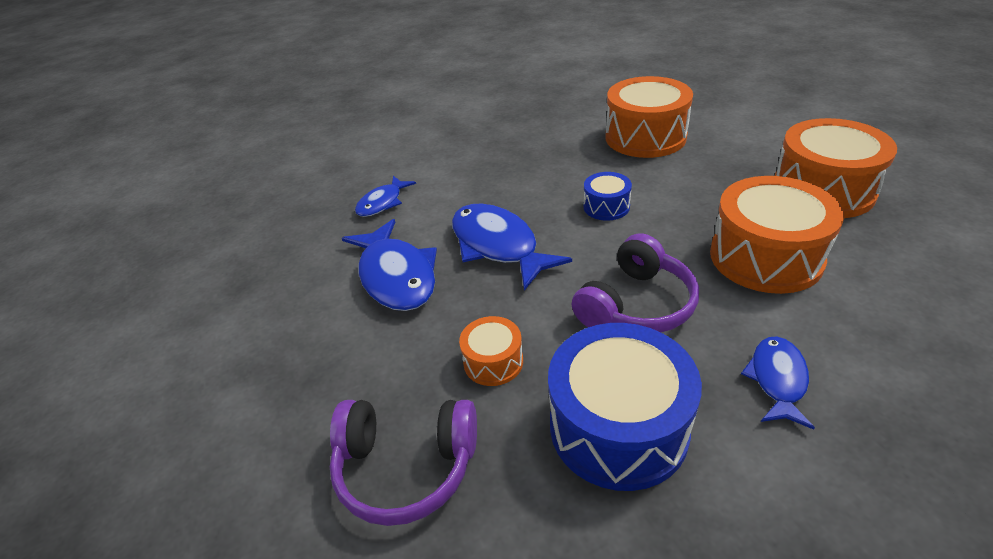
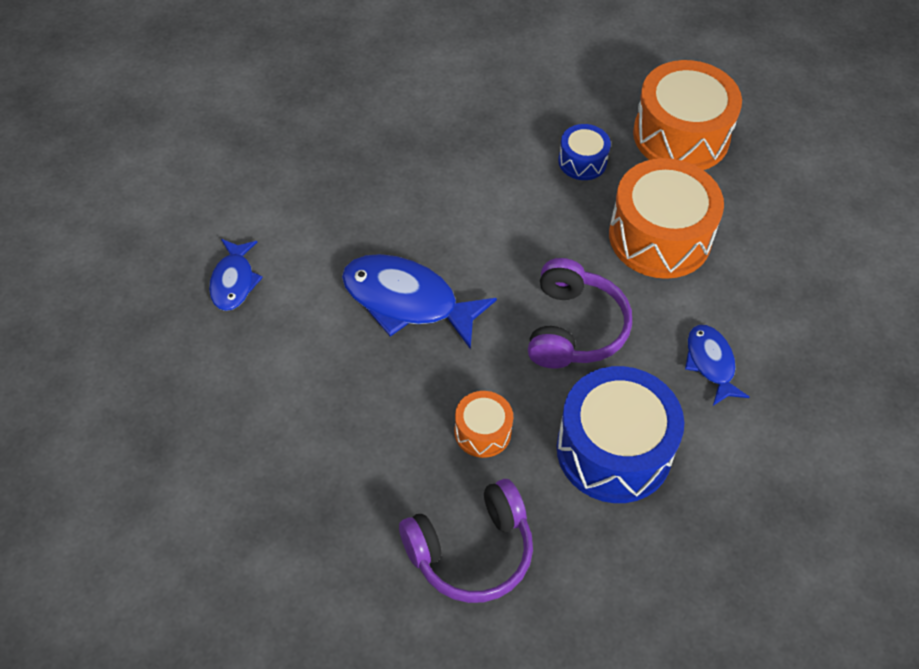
camera: 35 degrees left, 15 degrees up
blue fish [342,219,437,311] -> none
blue drum [584,172,632,221] -> blue drum moved to [558,124,611,180]
orange drum [606,76,693,158] -> none

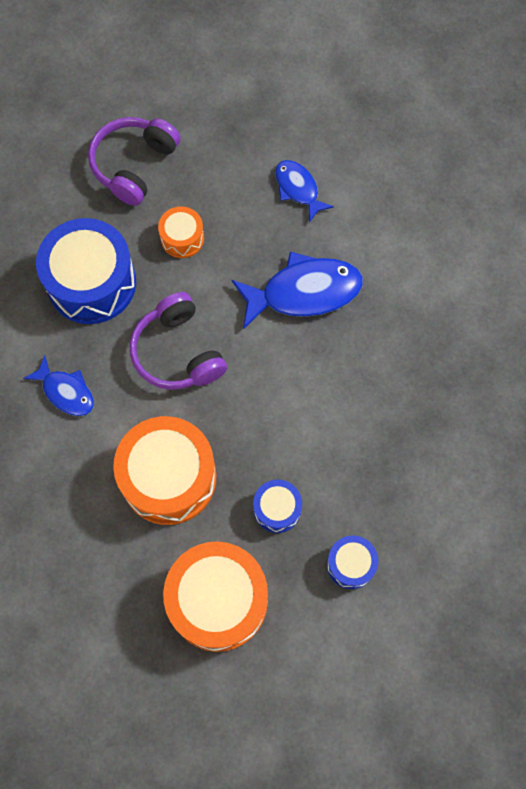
camera: 145 degrees right, 15 degrees up
blue fish [209,239,263,311] -> blue fish moved to [275,160,334,222]
none -> blue drum [327,535,378,589]

